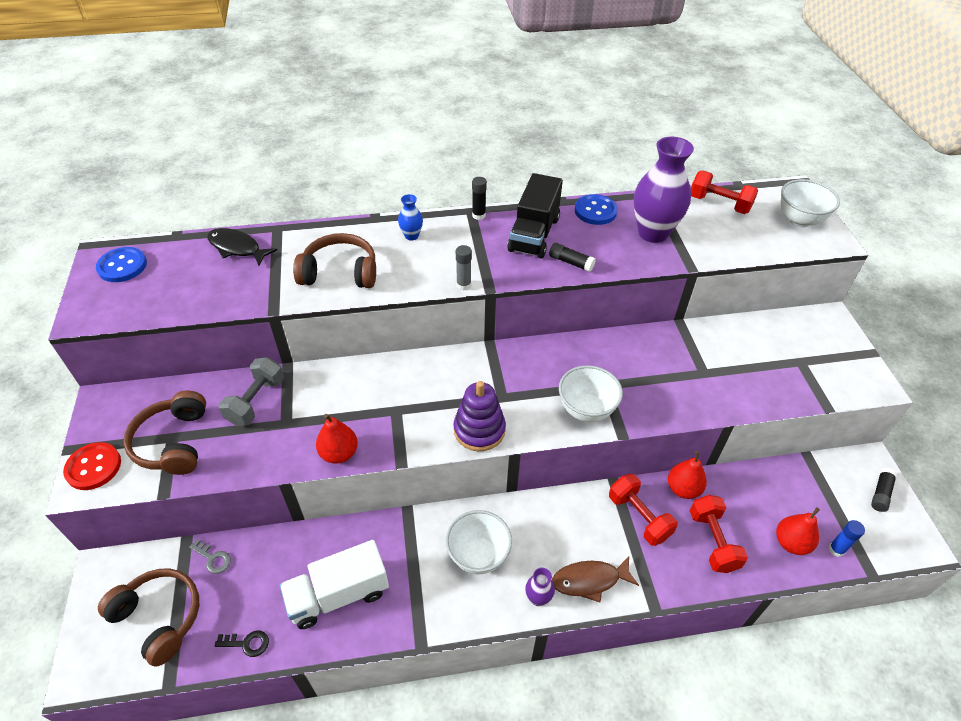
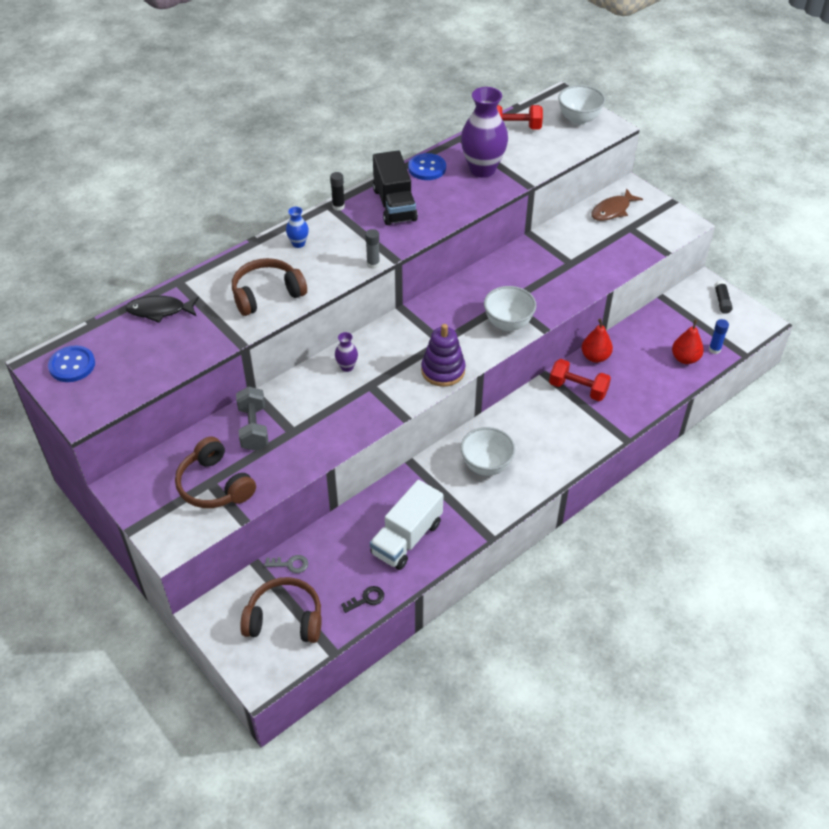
camera: 30 degrees left, 0 degrees up
red button [63,442,121,490] -> none
red pear [316,414,358,464] -> none
purple vase [525,568,555,606] -> purple vase moved to [335,332,358,372]
black glue stick [549,243,596,272] -> none
brown fish [552,557,639,602] -> brown fish moved to [591,188,643,221]
red dumbbell [690,495,748,573] -> none

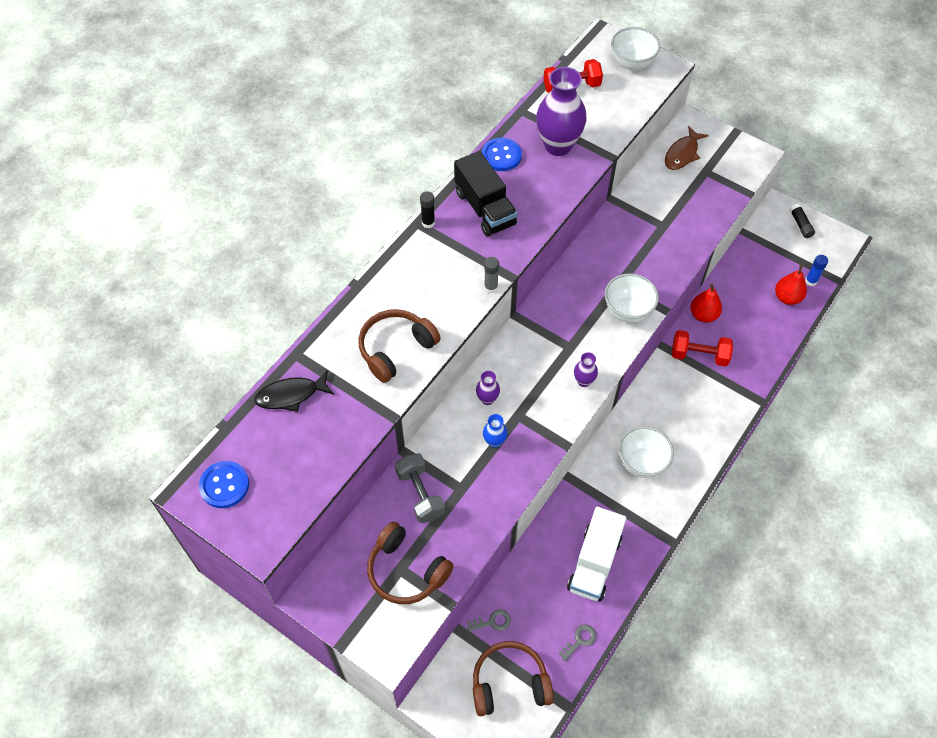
camera: 15 degrees left, 10 degrees up
blue vase [286,207,309,248] -> blue vase moved to [483,414,508,448]
black key [341,586,384,613] -> grey key [558,624,596,661]
purple stacking toy [421,324,466,387] -> purple vase [574,352,598,387]

